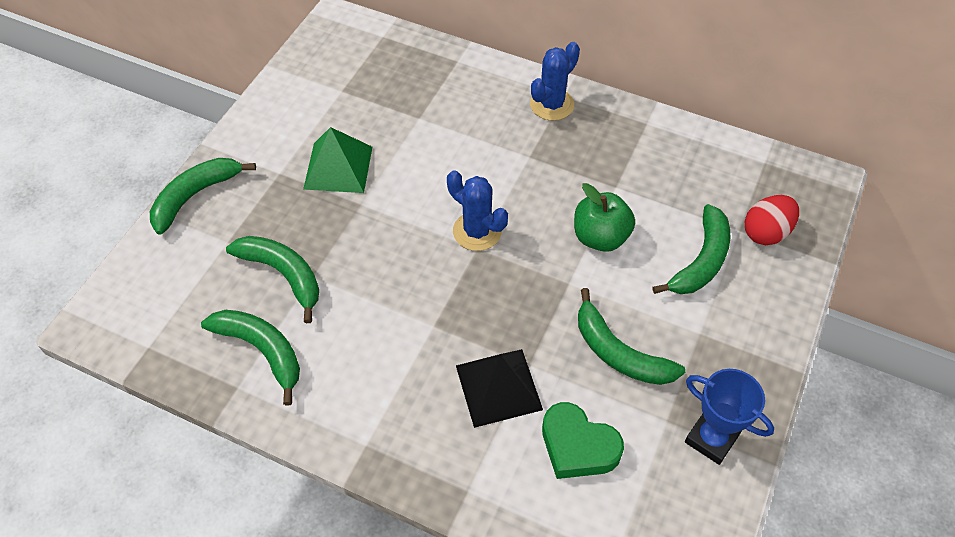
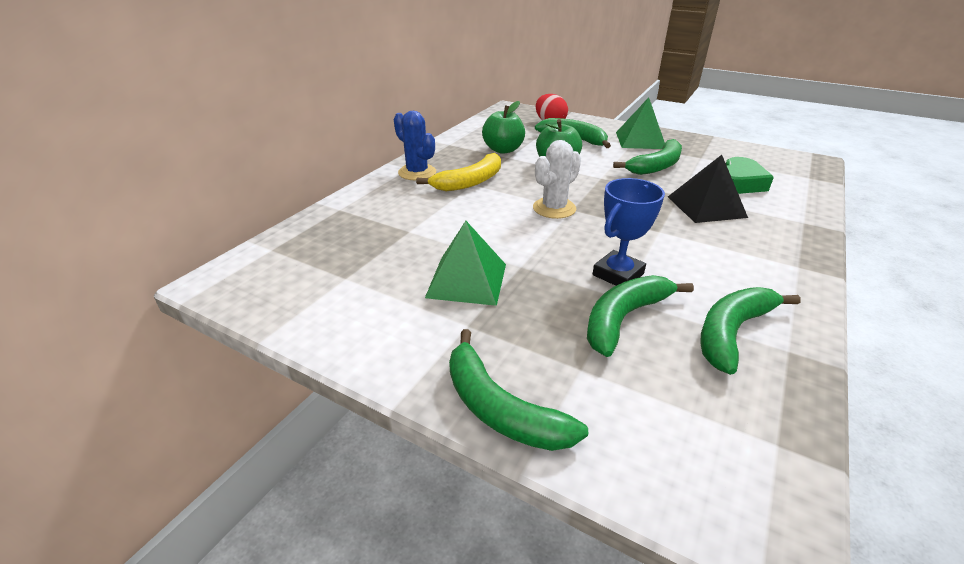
camera: 85 degrees left, 20 degrees down
blue cactus [447,170,508,251] -> white cactus [533,140,581,219]
blue trophy [685,369,774,465] -> blue trophy moved to [593,178,665,286]
none -> yellow banana [416,153,501,191]
none -> green apple [482,101,525,154]
none -> green pyramid [616,97,665,149]

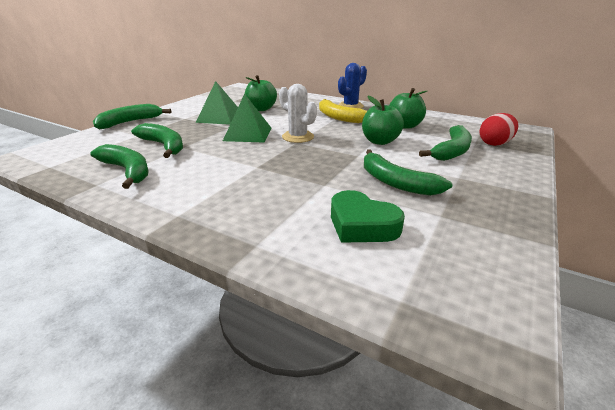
camera: 90 degrees right, 5 degrees down
blue trophy [593,178,665,286] -> none
green pyramid [616,97,665,149] -> green pyramid moved to [223,93,272,143]
black pyramid [668,155,748,223] -> none
none -> green apple [245,75,277,111]

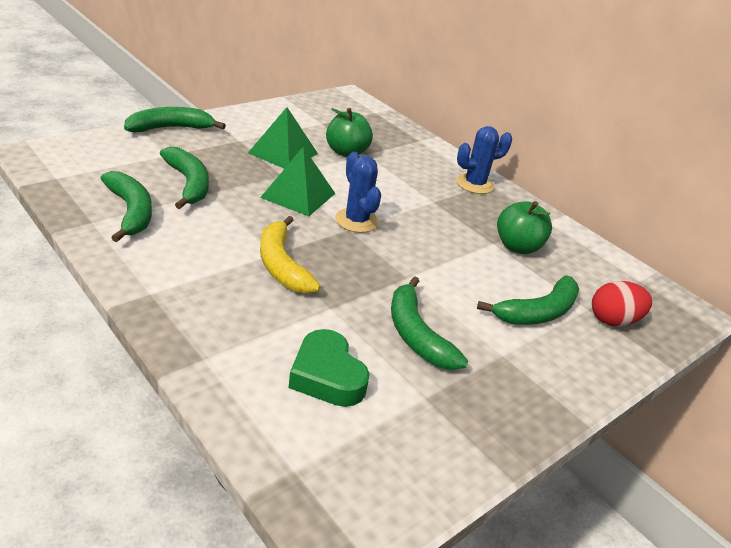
camera: 15 degrees right, 5 degrees up
white cactus [279,84,317,143] -> blue cactus [335,152,381,233]
yellow banana [319,99,367,123] -> yellow banana moved to [260,216,321,294]
green apple [362,95,404,145] -> none

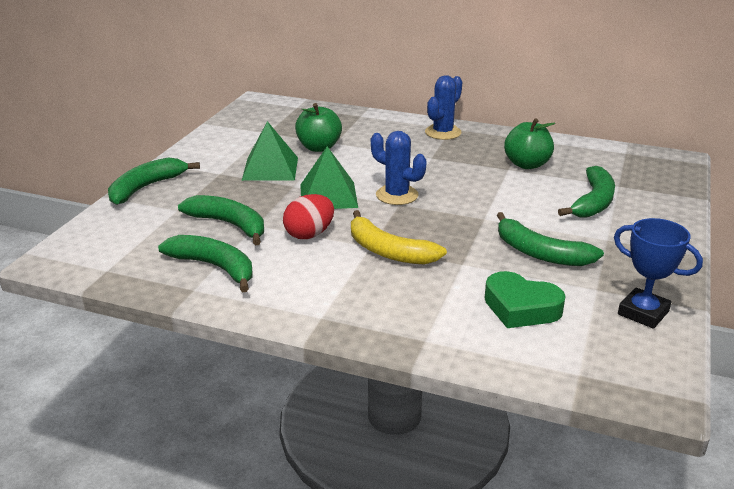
camera: 25 degrees left, 5 degrees down
red egg [592,281,652,327] -> red egg moved to [283,194,334,239]
none -> blue trophy [614,218,703,329]

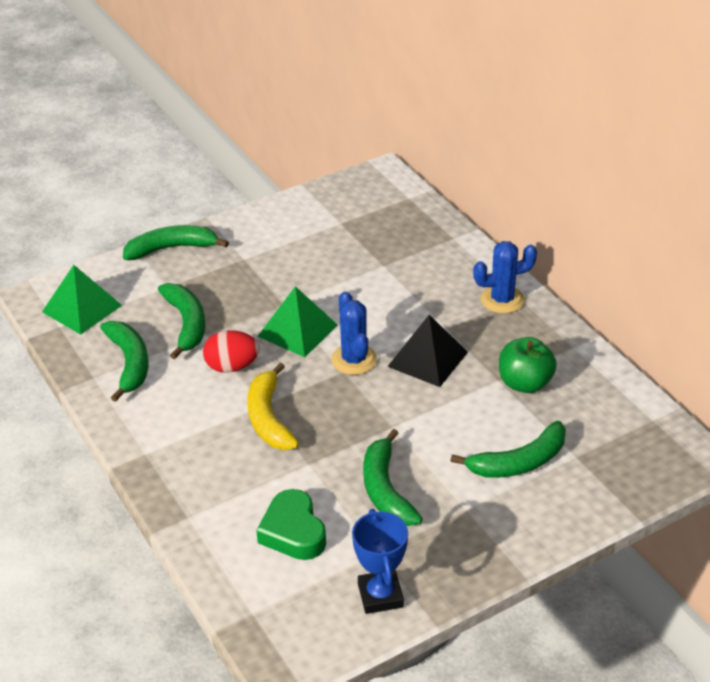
camera: 40 degrees right, 10 degrees up
green pyramid [242,121,298,181] -> green pyramid moved to [42,265,122,335]
green apple [295,103,342,152] -> none
none -> black pyramid [387,315,468,387]

